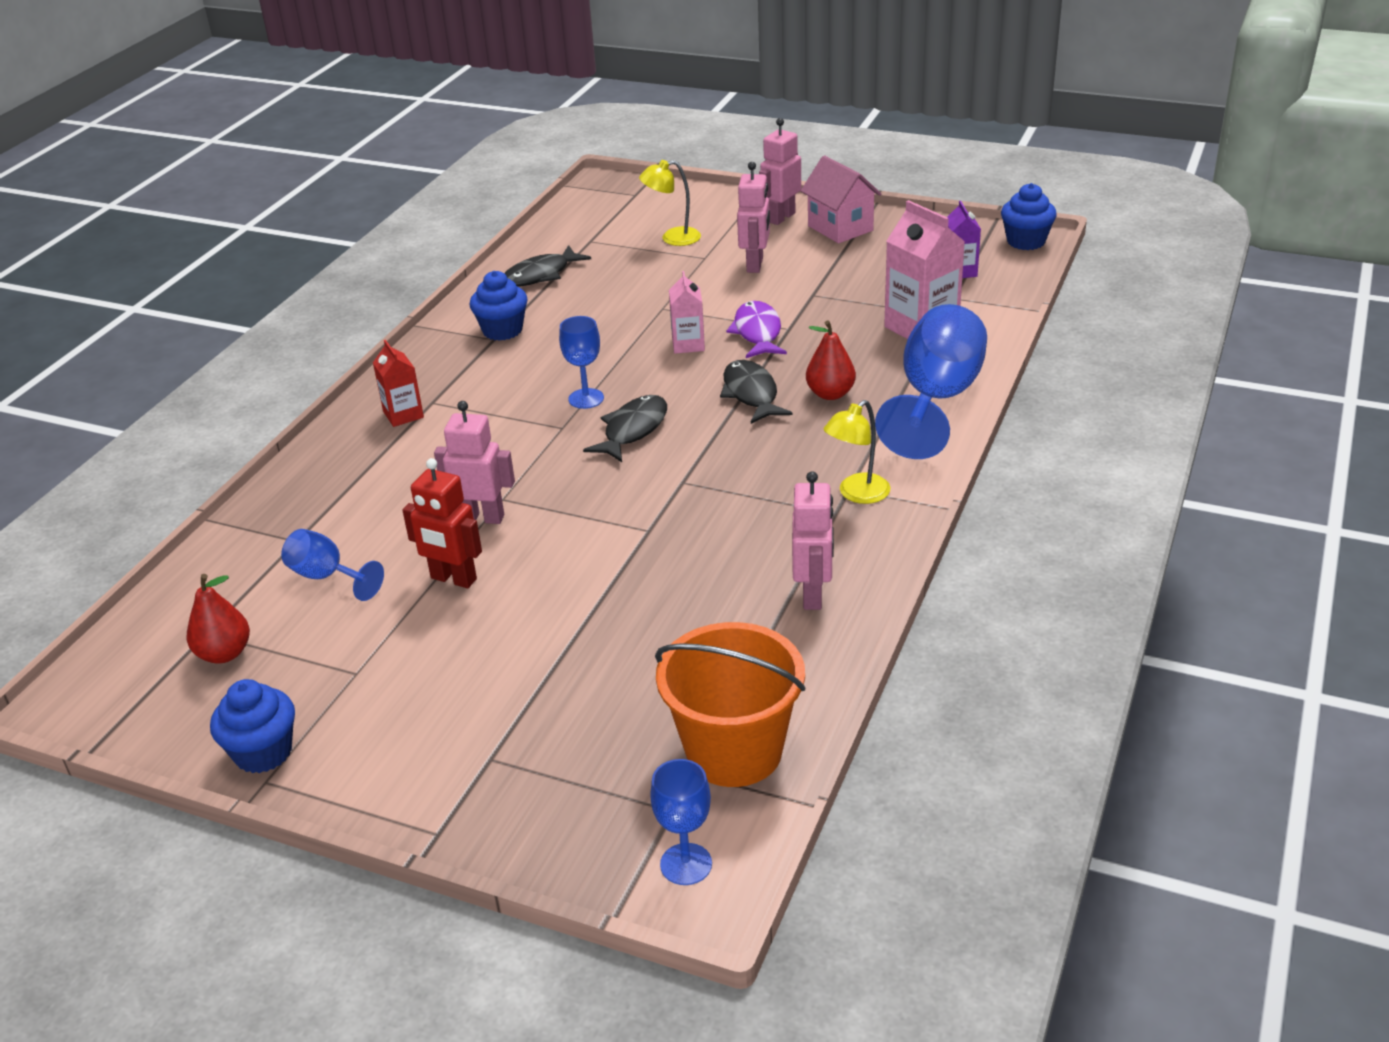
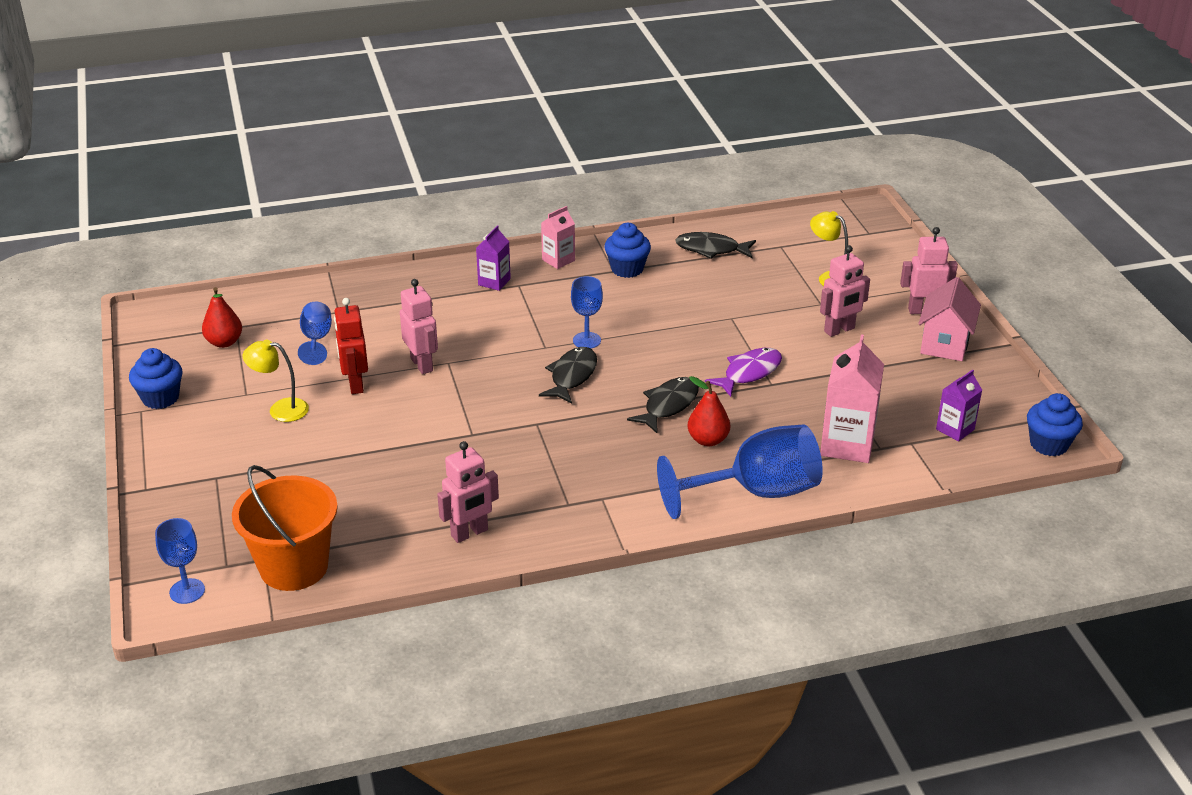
camera: 50 degrees right, 0 degrees up
red carton [373,340,424,427] -> purple carton [476,225,511,291]
black fish [583,395,667,462] -> black fish turned 60 degrees counterclockwise [539,347,597,404]
pink carton [669,271,705,354] -> pink carton moved to [541,206,575,269]
yellow lamp [824,400,890,504] -> yellow lamp moved to [243,340,309,422]

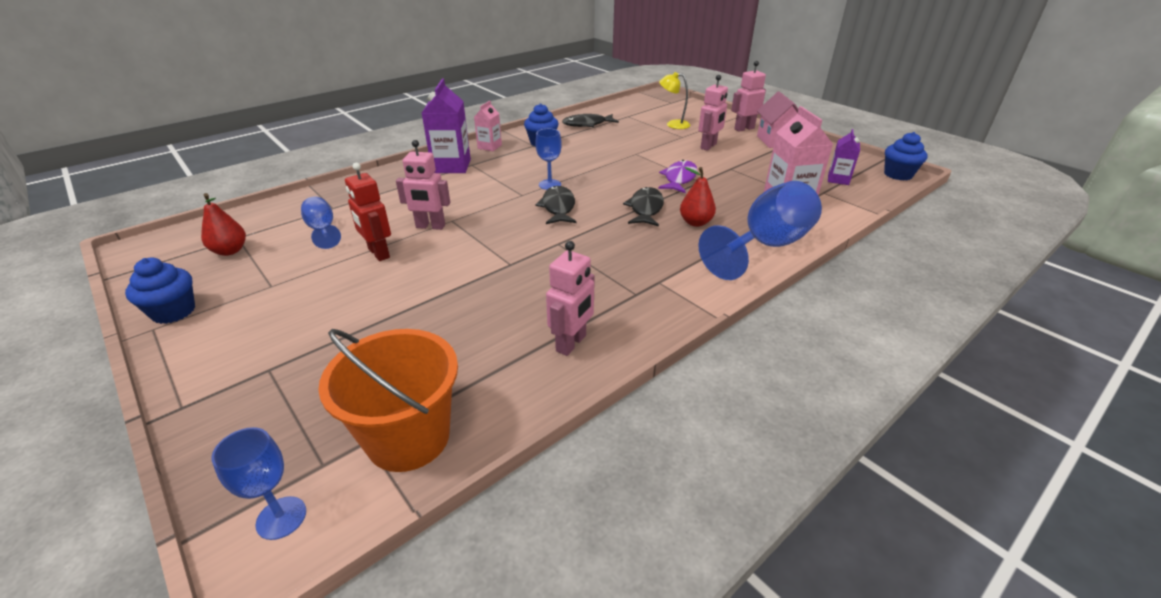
camera: 25 degrees left, 0 degrees up
yellow lamp [243,340,309,422] -> none
pink robot [400,279,438,374] -> pink robot turned 150 degrees clockwise [396,140,450,230]
purple carton [476,225,511,291] -> purple carton [422,79,471,173], size x1.73

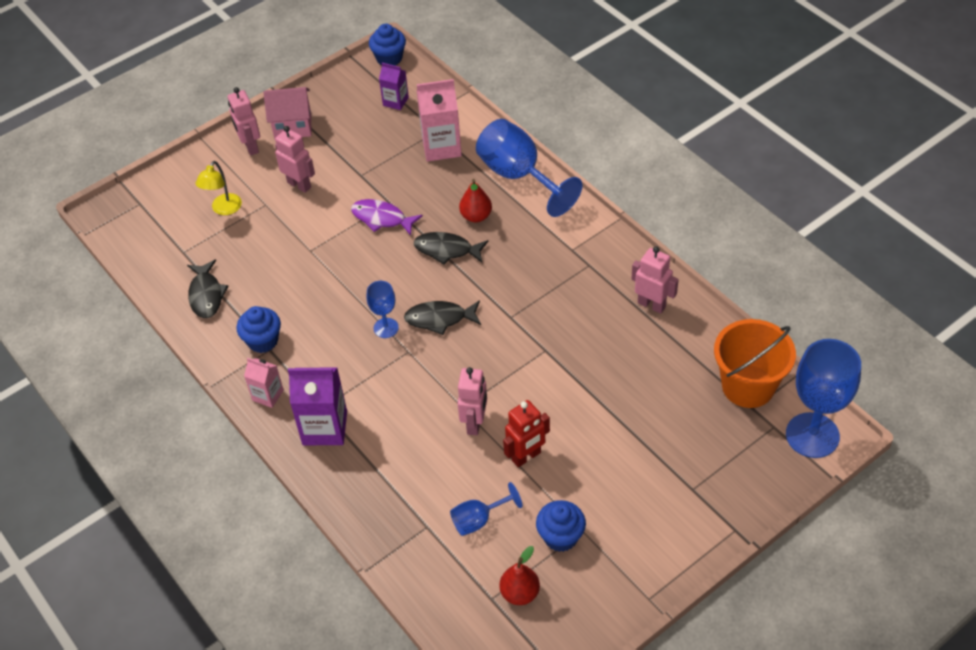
camera: 85 degrees left, 15 degrees up
blue cupcake [125,257,195,324] -> blue cupcake moved to [536,500,586,552]
blue goblet [211,427,306,540] -> blue goblet [786,339,861,458], size x1.95

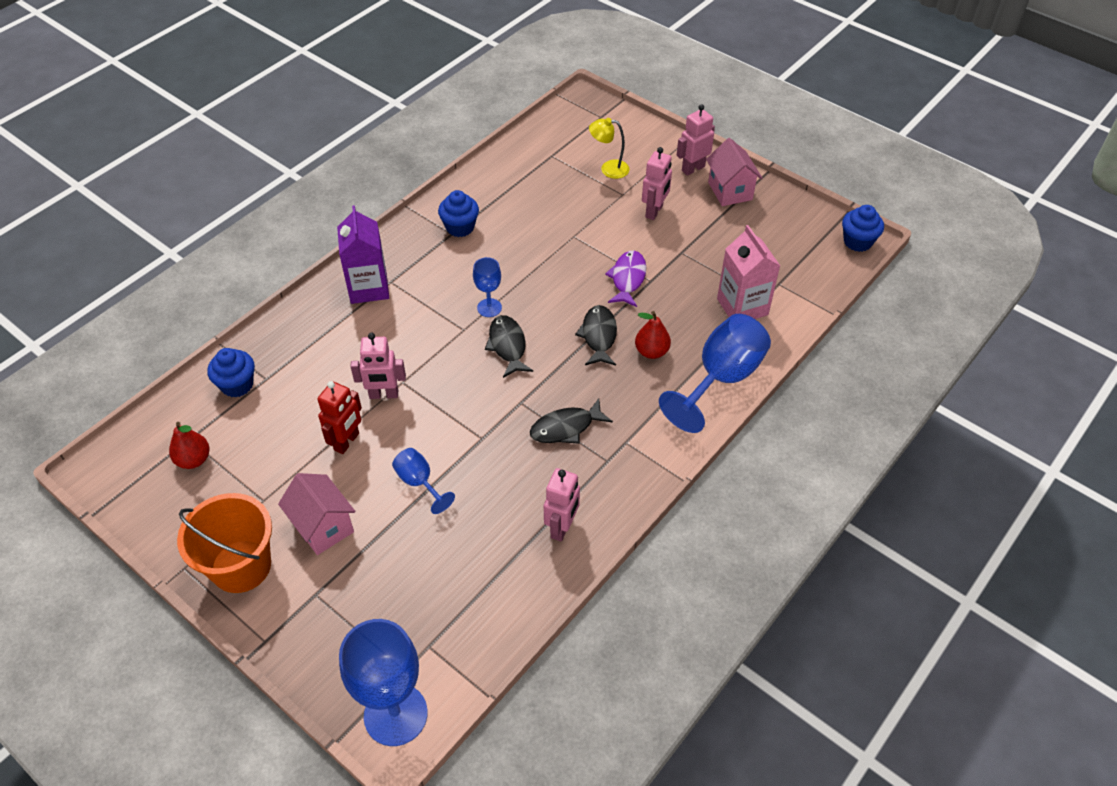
camera: 75 degrees right, 0 degrees up
black fish [187,260,228,318] -> black fish moved to [530,399,613,444]
pink carton [244,358,284,408] -> none
purple carton [379,63,409,110] -> none
blue goblet [450,482,523,536] -> blue goblet moved to [392,448,455,514]
red robot [503,400,550,467] -> red robot turned 105 degrees counterclockwise [317,381,362,454]
blue cupcake [536,500,586,552] -> blue cupcake moved to [207,348,255,398]
orange bucket [714,319,796,408] -> orange bucket moved to [177,493,272,593]
none -> pink house [278,473,355,555]

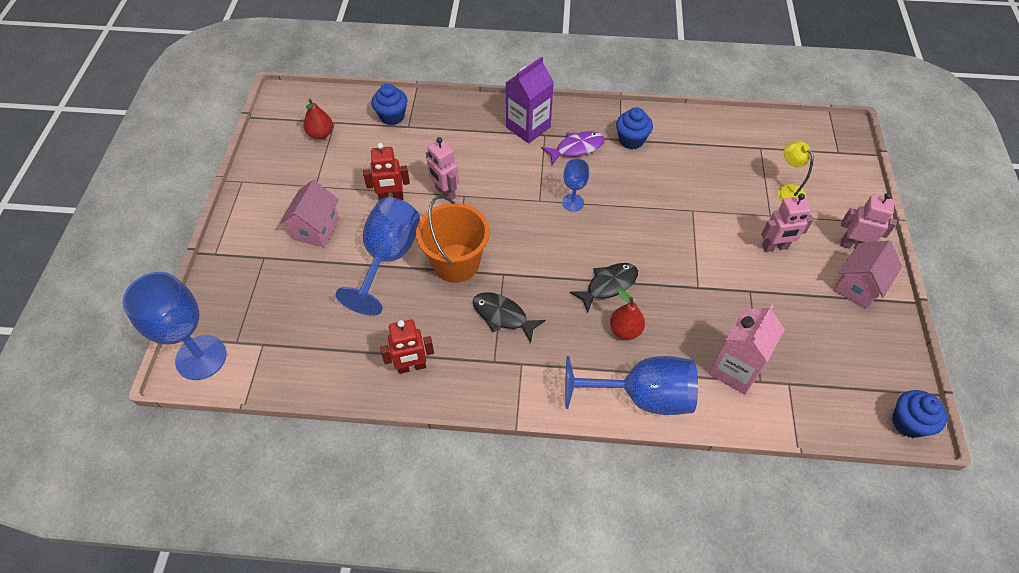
camera: 55 degrees right, 5 degrees up
orange bucket [177,493,272,593] -> orange bucket moved to [416,195,490,283]
blue goblet [392,448,455,514] -> blue goblet [336,197,420,316], size x1.95
black fish [485,315,533,378] -> none
pink robot [544,468,580,542] -> red robot [380,319,434,374]
purple fish [605,251,646,307] -> purple fish moved to [541,131,605,165]

